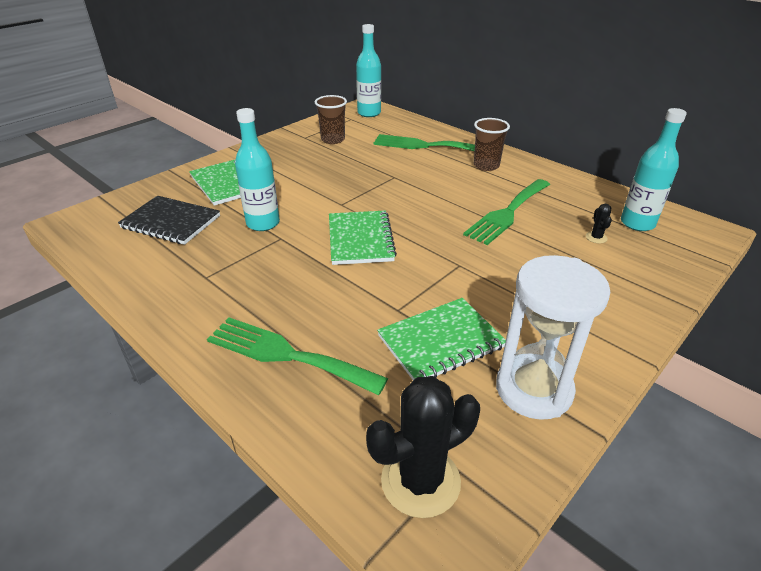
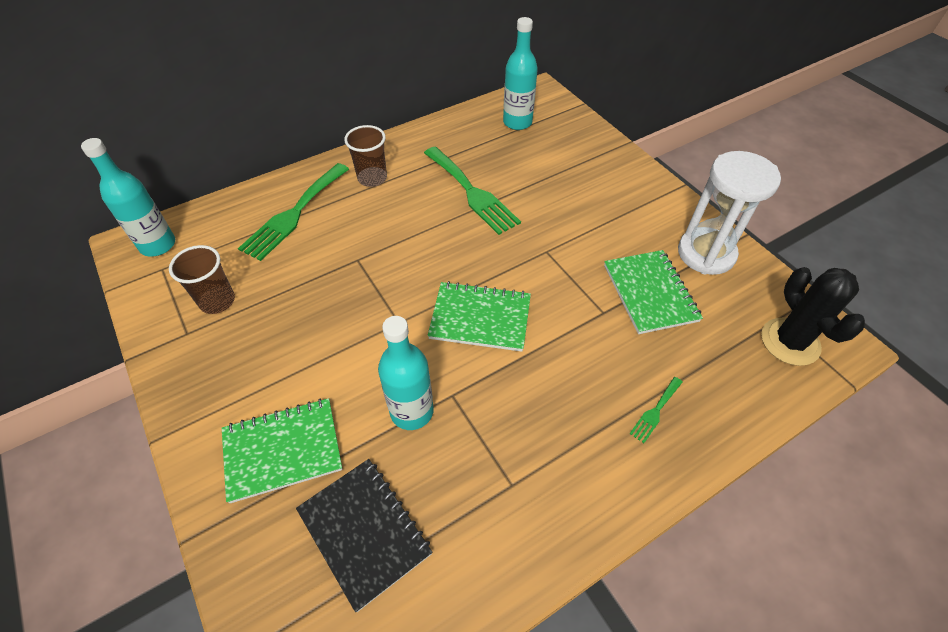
camera: 75 degrees left, 15 degrees up
black notebook [118,196,220,245] -> black notebook turned 75 degrees counterclockwise [296,459,432,612]
green fork [207,317,388,395] -> green fork [630,377,683,443], size x0.45
black cactus [586,204,612,244] -> none

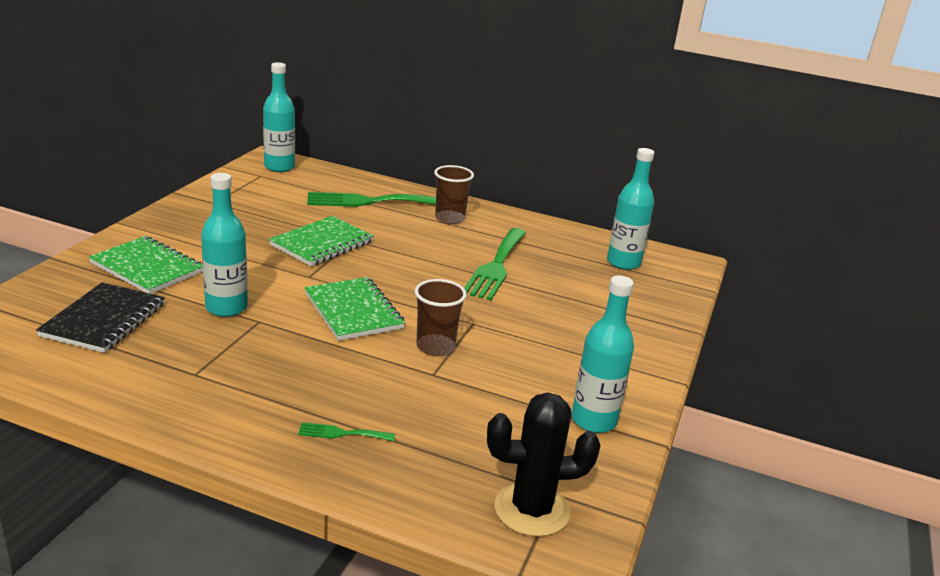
camera: 50 degrees right, 25 degrees down
brown cup [169,245,235,314] -> brown cup moved to [415,279,467,356]
green notebook [604,250,703,334] -> green notebook moved to [269,216,374,266]
white hourglass [678,151,781,275] -> turquoise bottle [571,275,634,433]
black cactus [761,267,865,366] -> black cactus turned 45 degrees clockwise [487,392,601,537]

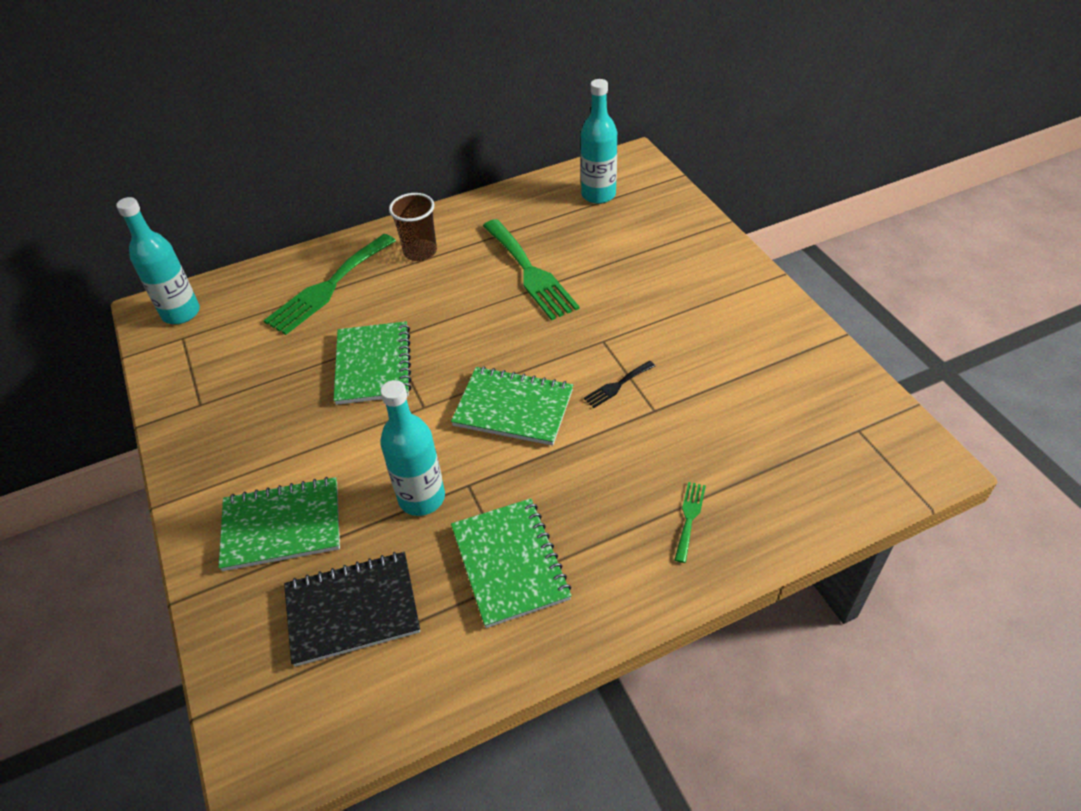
camera: 40 degrees left, 20 degrees up
black notebook [36,282,165,353] -> black notebook turned 75 degrees counterclockwise [284,552,420,667]
green fork [298,422,395,441] -> green fork turned 150 degrees clockwise [674,482,706,563]
brown cup [415,279,467,356] -> black fork [584,361,655,408]
black cactus [487,392,601,537] -> none
turquoise bottle [571,275,634,433] -> none
none -> green notebook [451,498,572,628]

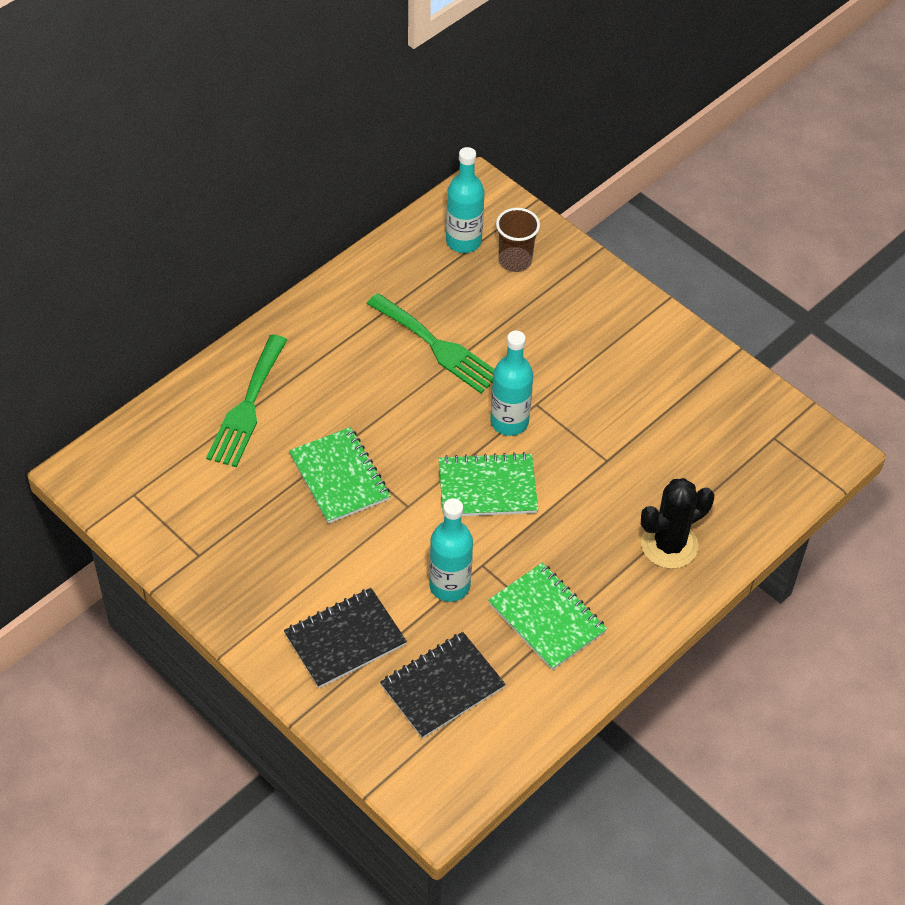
camera: 25 degrees left, 5 degrees up
turquoise bottle [116,197,200,324] -> turquoise bottle moved to [490,331,533,436]
green notebook [218,477,340,571] -> black notebook [284,588,407,688]
brown cup [389,193,437,261] -> brown cup moved to [496,208,540,272]
black fork [584,361,655,408] -> none
green fork [674,482,706,563] -> black cactus [641,478,714,569]

